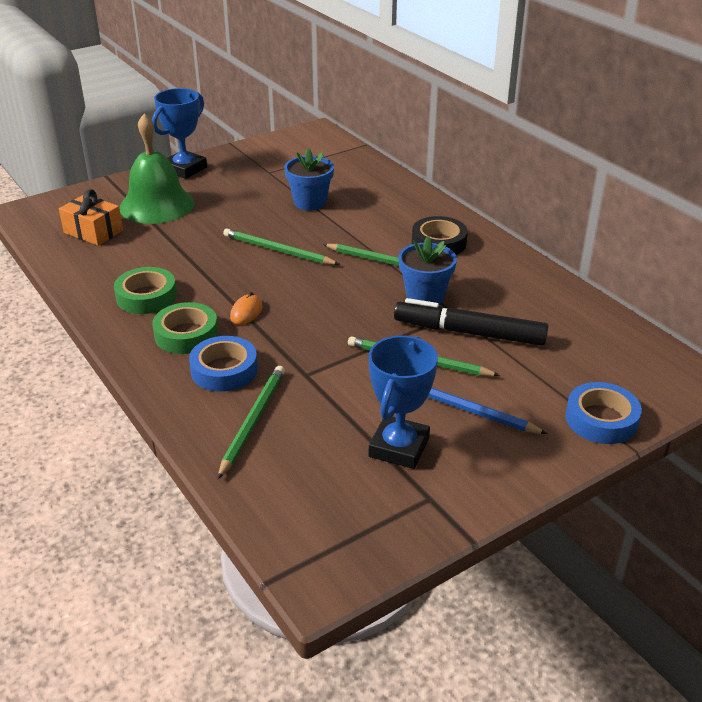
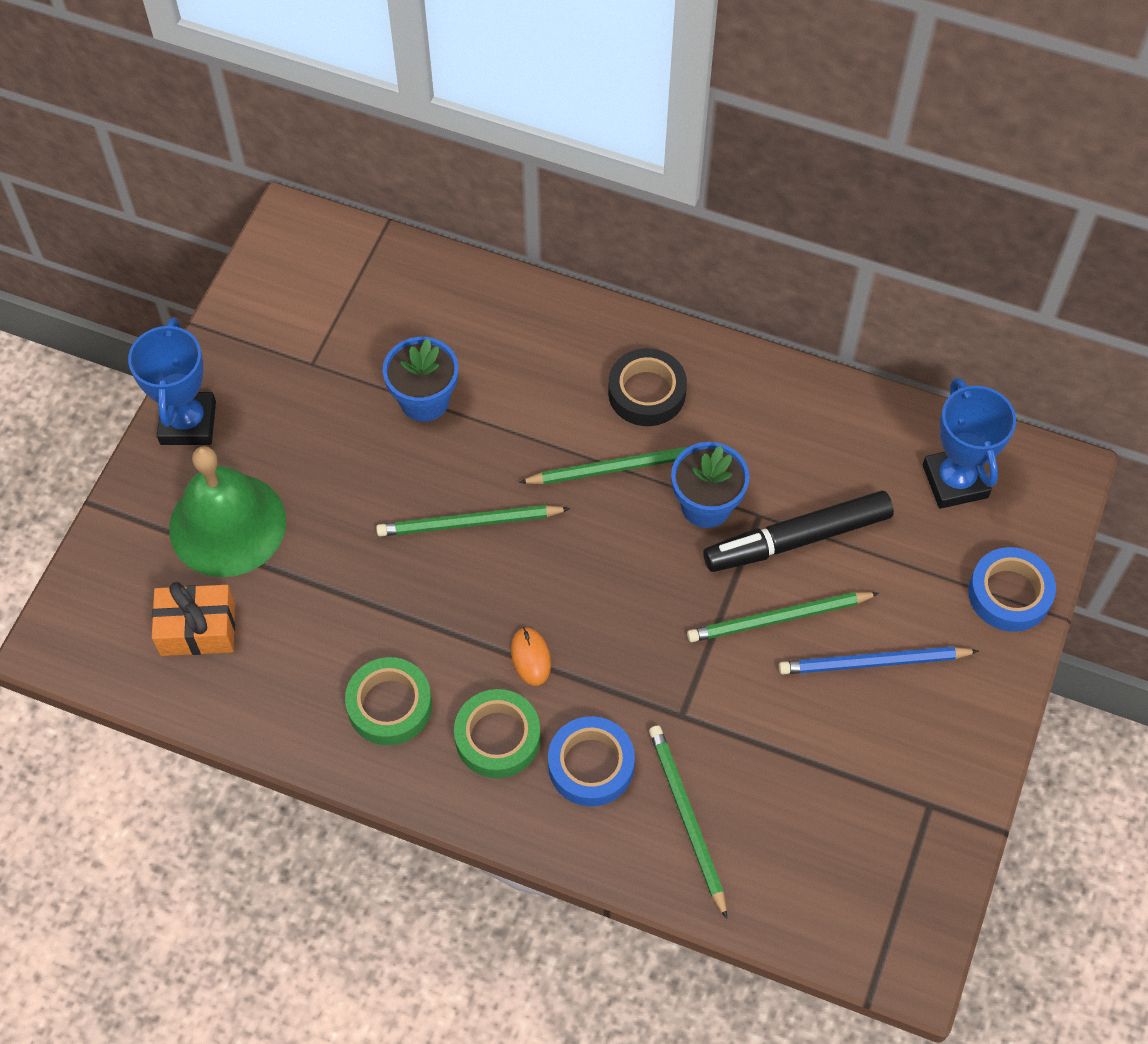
camera: 35 degrees left, 25 degrees up
blue trophy [369,336,438,469] -> blue trophy moved to [923,378,1016,509]

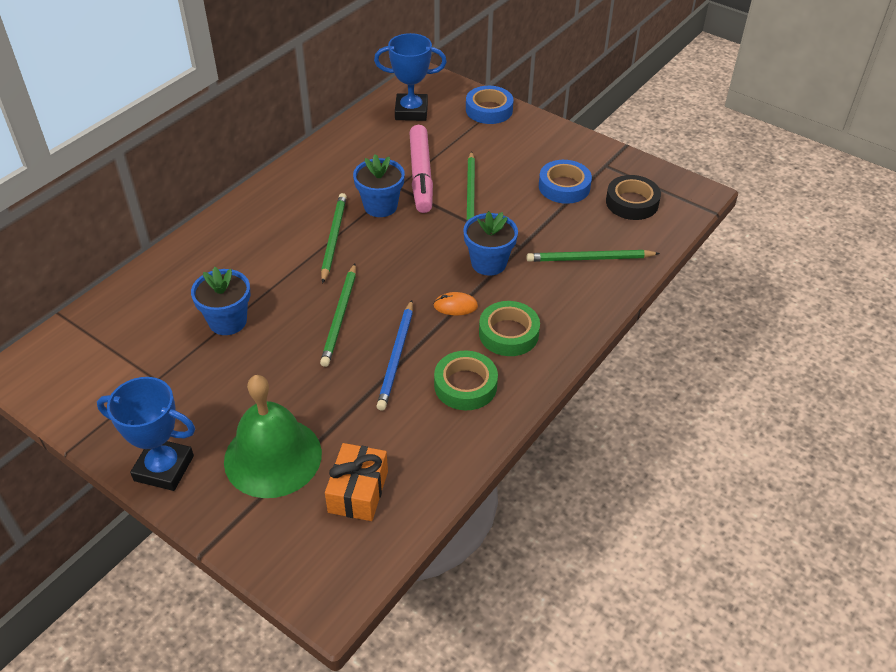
camera: 75 degrees left, 15 degrees down
blue tape [548,716,635,806] -> blue tape moved to [539,160,592,204]
black tape [608,348,687,426] -> black tape moved to [606,175,661,220]
black marker [703,491,894,572] -> pink marker [409,125,433,213]
blue pencil [779,647,979,675] -> blue pencil moved to [377,300,413,411]
none -> blue flower pot [463,211,518,276]

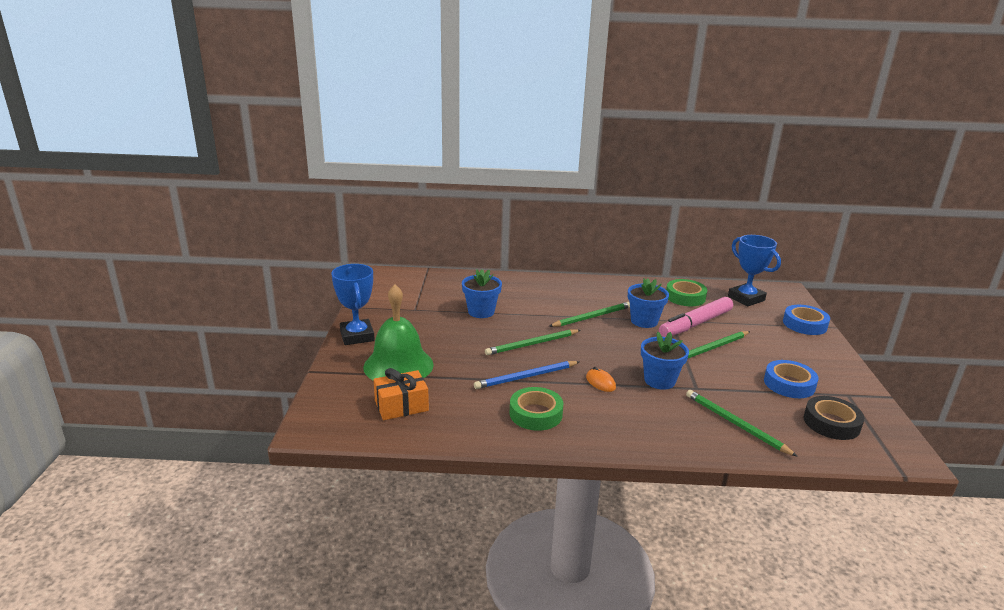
camera: 55 degrees right, 20 degrees down
green tape [479,301,540,356] -> green tape moved to [666,279,707,306]

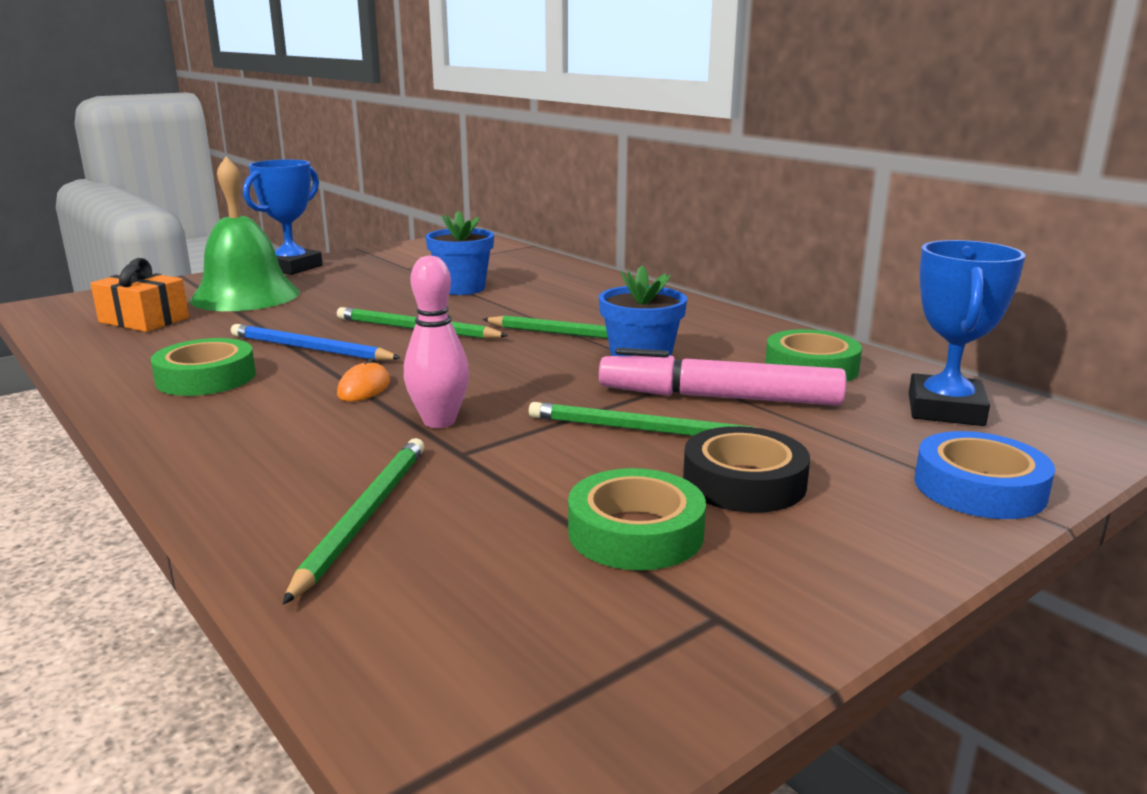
camera: 50 degrees right, 5 degrees down
blue flower pot [641,332,689,390] -> pink bowling pin [404,255,469,428]
blue tape [764,360,819,398] -> green tape [568,468,706,570]
black tape [803,396,864,440] -> black tape moved to [683,426,810,513]

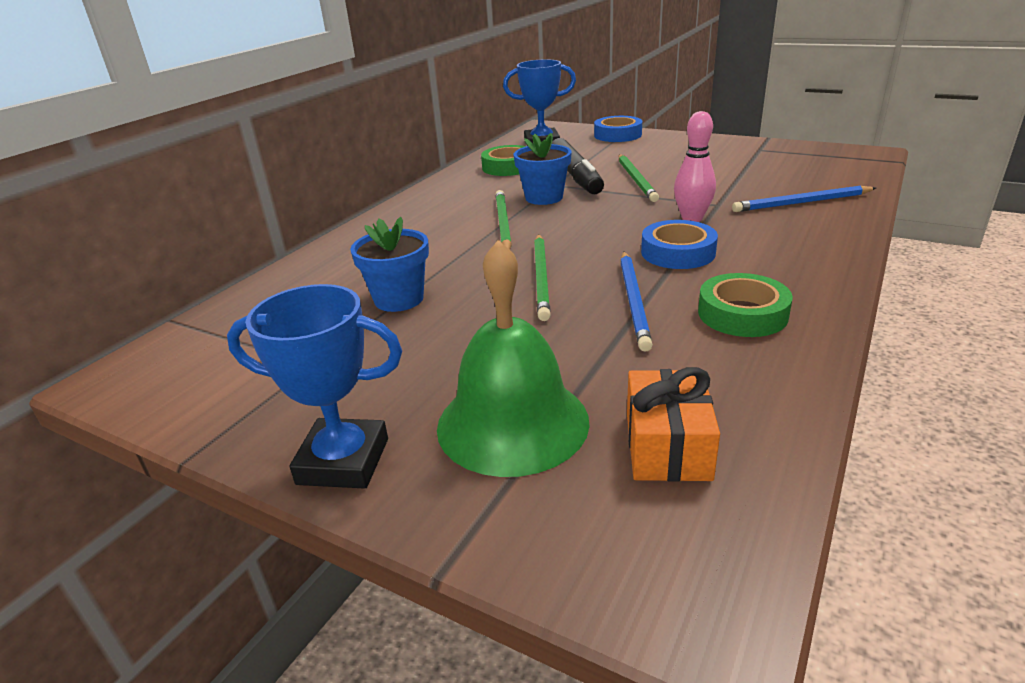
camera: 110 degrees left, 10 degrees up
green pencil [283,438,424,604] -> blue pencil [732,186,876,212]
orange mouse [337,358,390,402] -> blue tape [641,220,718,269]
green tape [568,468,706,570] -> none
pink marker [599,348,846,406] -> black marker [552,138,604,194]
black tape [683,426,810,513] -> none

